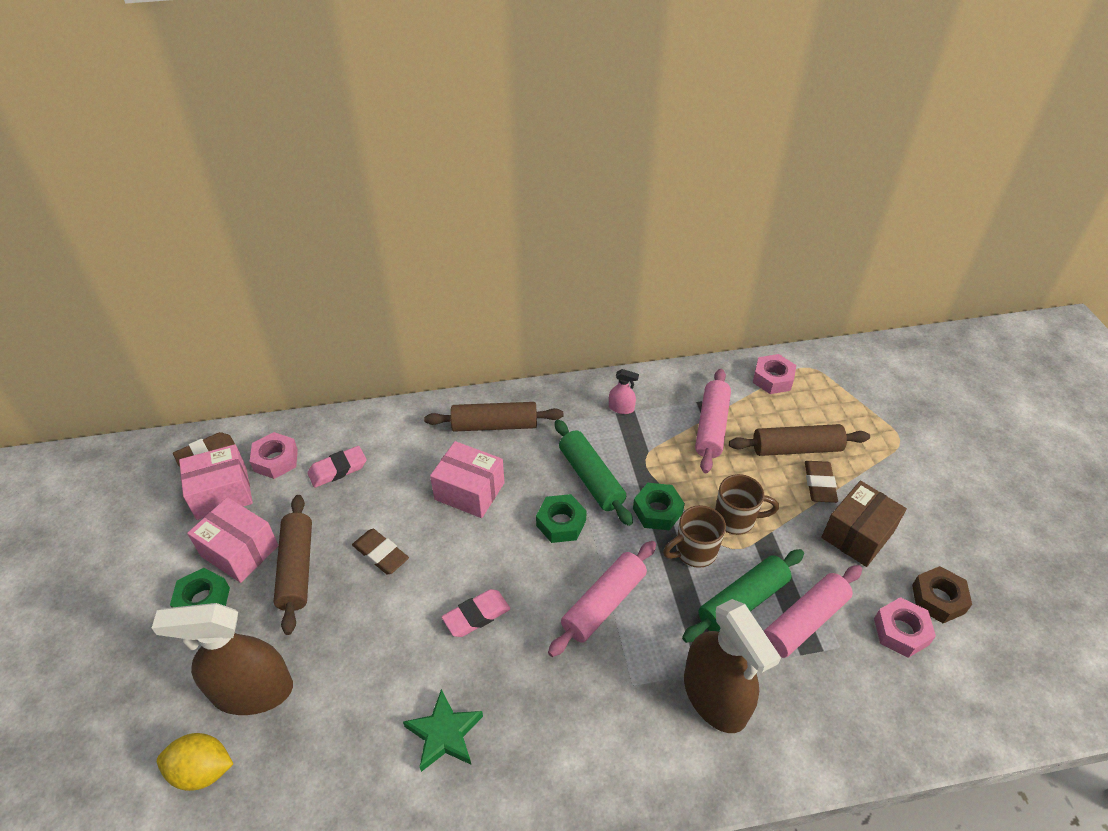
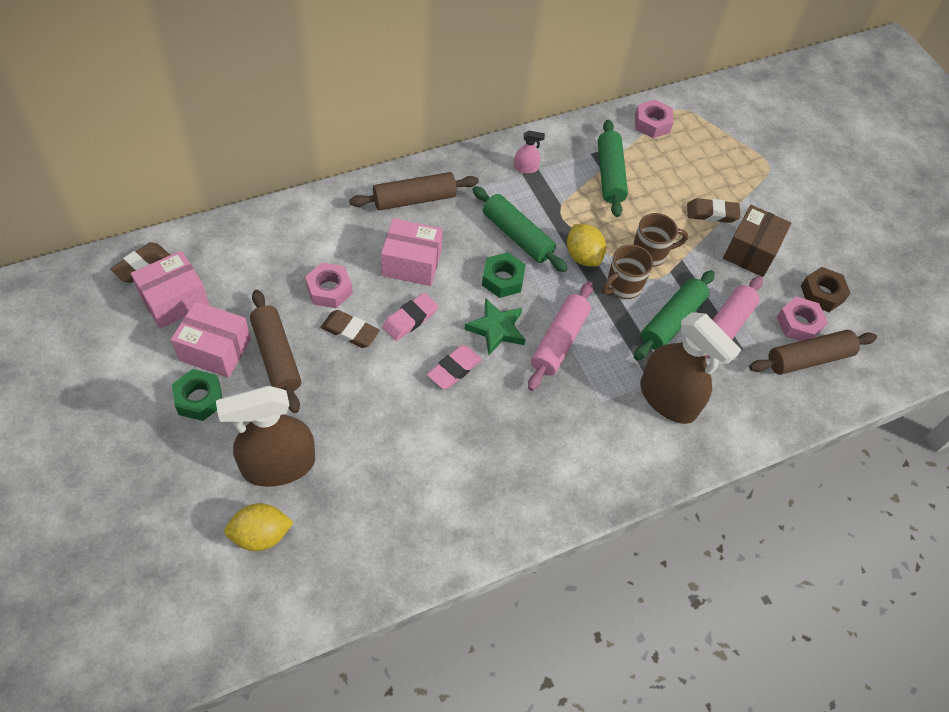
camera: 20 degrees left, 10 degrees up
pink nut [249,432,298,479] -> pink nut moved to [305,263,353,308]
pink eraser [307,446,366,488] -> pink eraser moved to [382,292,438,341]
green star [403,689,483,772] -> green star moved to [464,299,526,355]
green nut [633,483,685,530] -> yellow lemon [567,224,606,267]
pink rolling pin [695,369,731,473] -> green rolling pin [598,120,628,217]
brown rolling pin [729,424,870,456] -> brown rolling pin moved to [749,330,877,375]
brown eraser [805,461,838,503] -> brown eraser turned 75 degrees counterclockwise [687,198,741,223]

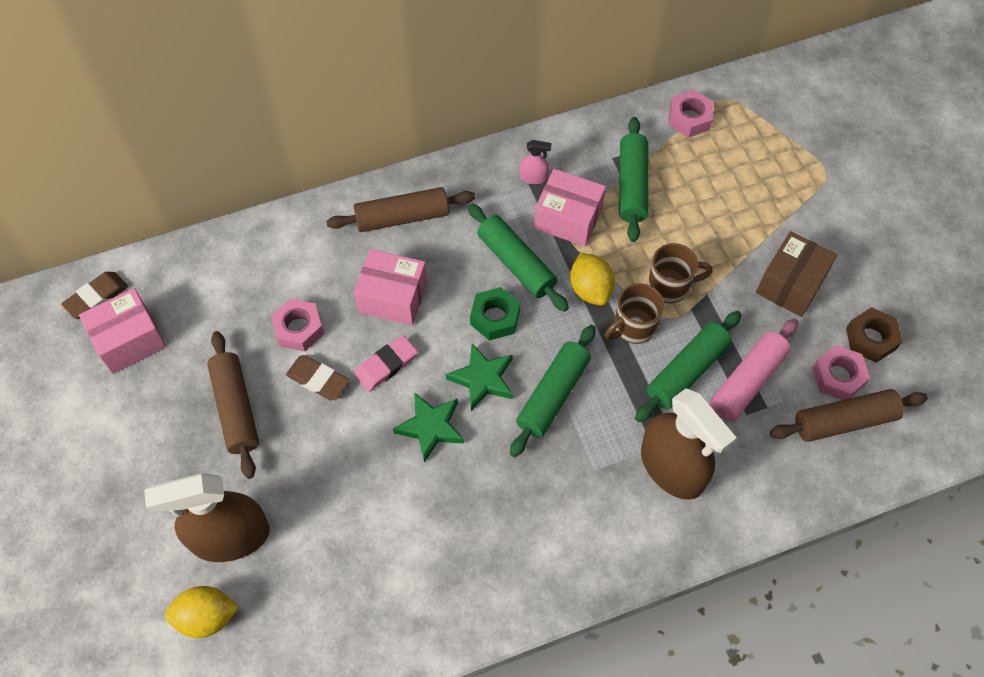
camera: 10 degrees right, 5 degrees up
pink box [171,301,251,378] -> pink box moved to [534,169,606,246]
green nut [172,369,222,421] -> none
pink eraser [427,345,482,389] -> green star [393,392,464,463]
pink rolling pin [528,282,593,391] -> green rolling pin [510,325,596,457]
brown eraser [687,198,741,223] -> none

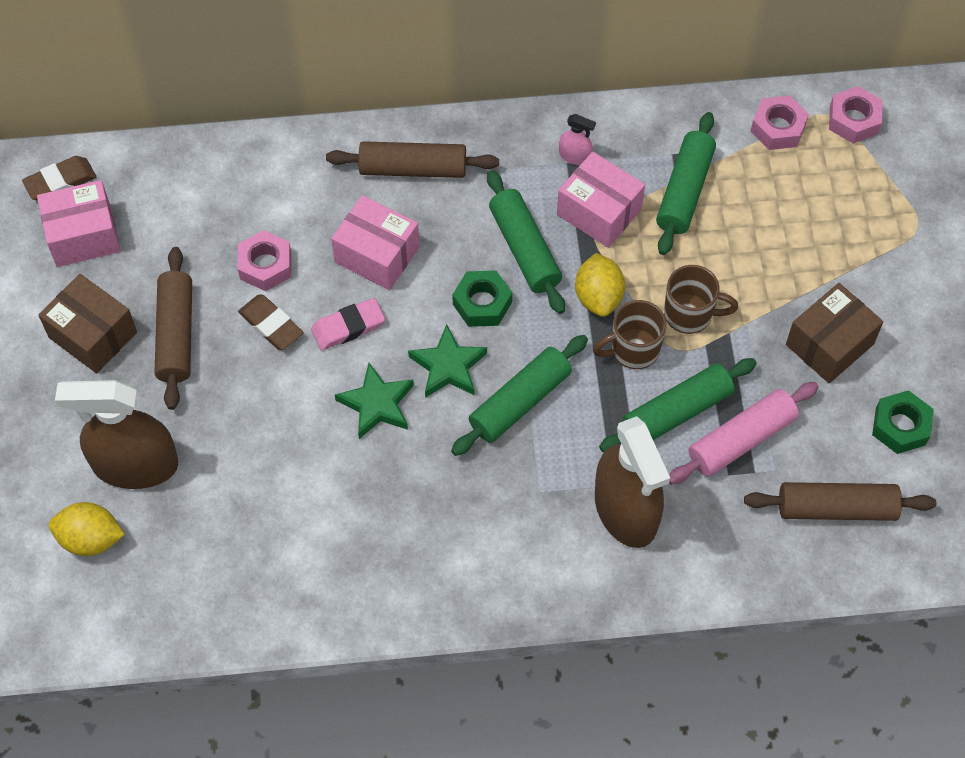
camera: 15 degrees right, 0 degrees up
pink nut [812,345,870,400] -> pink nut moved to [829,86,882,144]
brown nut [846,307,903,363] -> green nut [872,390,934,454]
none -> brown box [38,274,137,373]

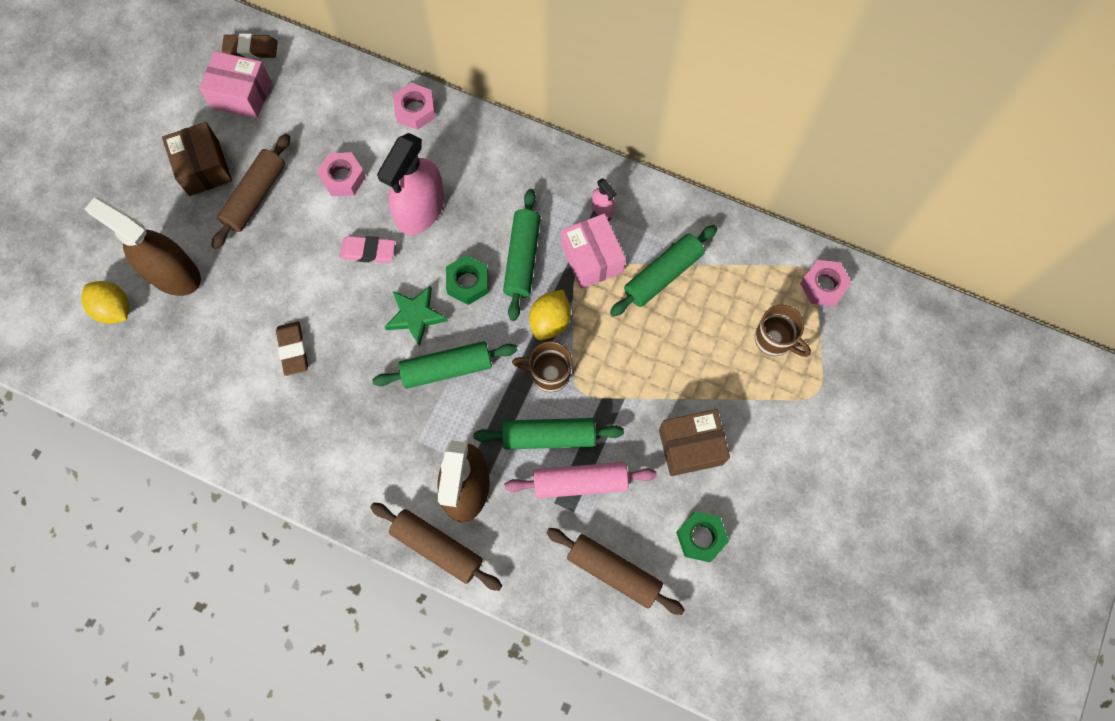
camera: 30 degrees right, 10 degrees up
brown eraser [238,295,304,350] -> brown eraser moved to [276,321,308,376]
brown rolling pin [326,141,499,178] -> brown rolling pin moved to [370,503,502,591]
pink box [331,195,420,290] -> pink spray bottle [377,133,444,235]
green star [335,363,414,439] -> none
brown mug [664,265,738,334] -> brown mug moved to [755,305,811,357]
pink nut [750,95,809,150] -> pink nut moved to [393,83,436,130]

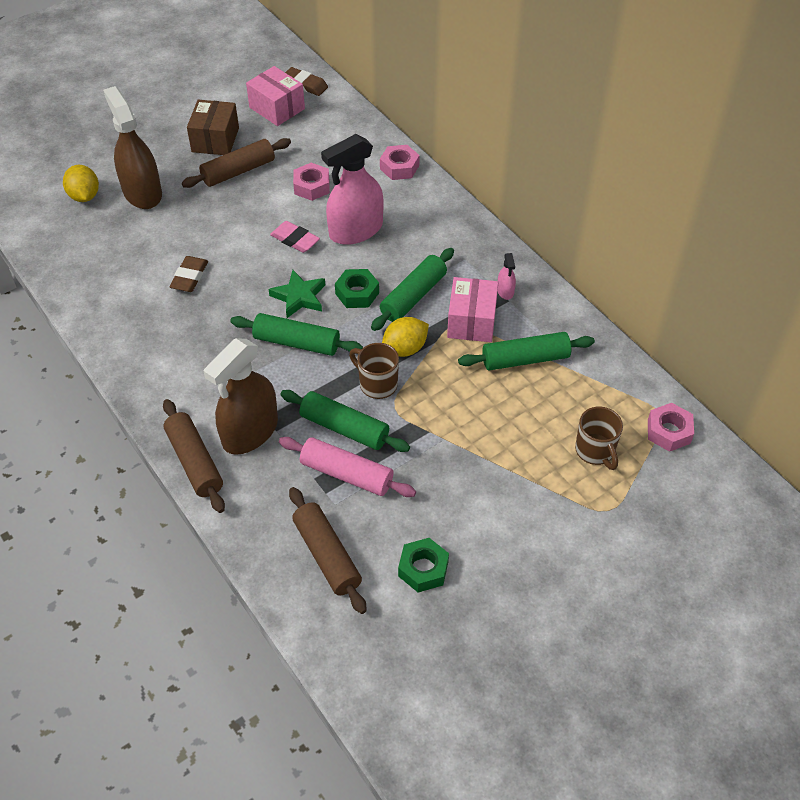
camera: 30 degrees right, 20 degrees down
brown box [659,409,730,476] -> none

